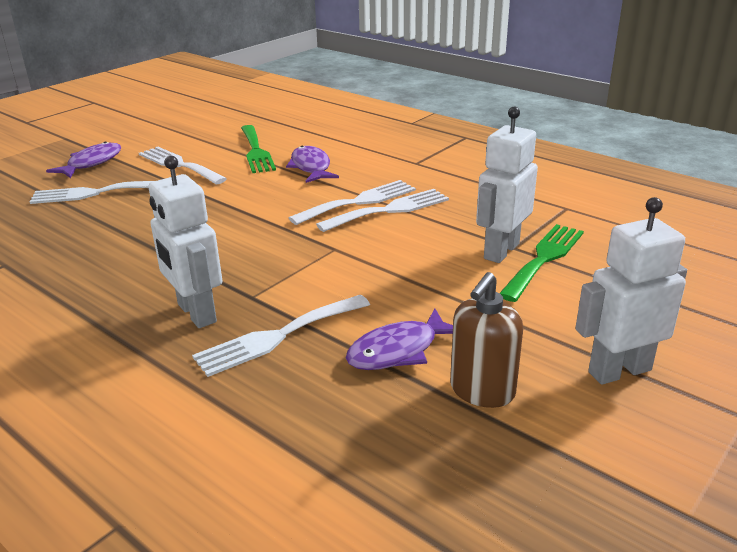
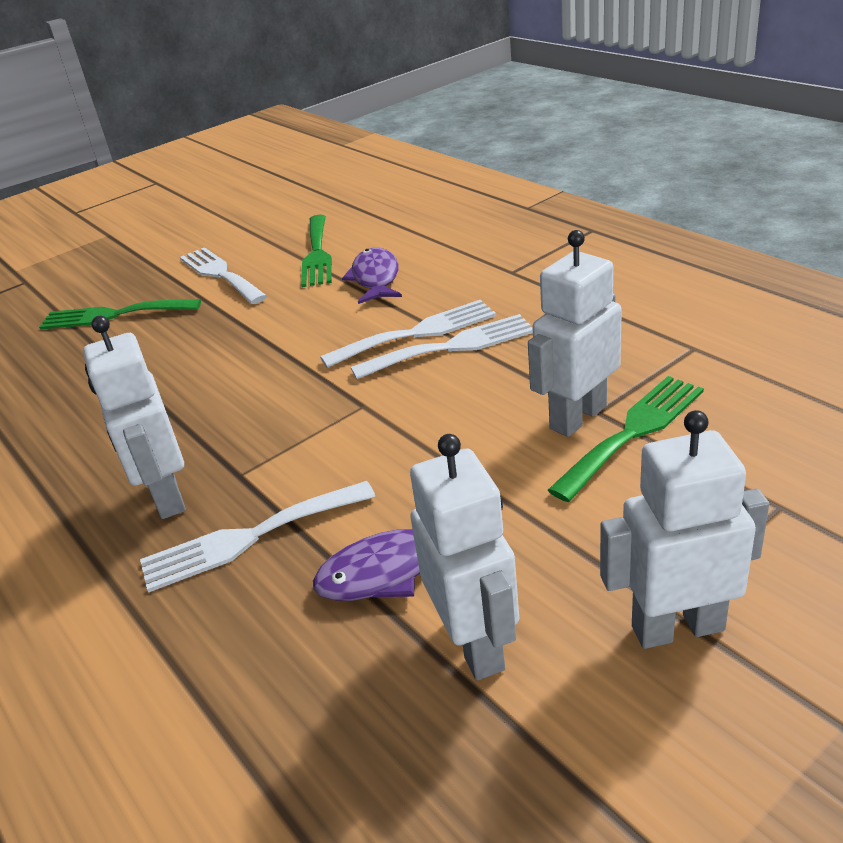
camera: 15 degrees right, 5 degrees up
white fork [30,181,154,204] -> green fork [39,299,201,330]
purple fish [46,141,121,178] -> none
brown soap dispenser [450,272,523,408] -> white robot [410,434,519,680]

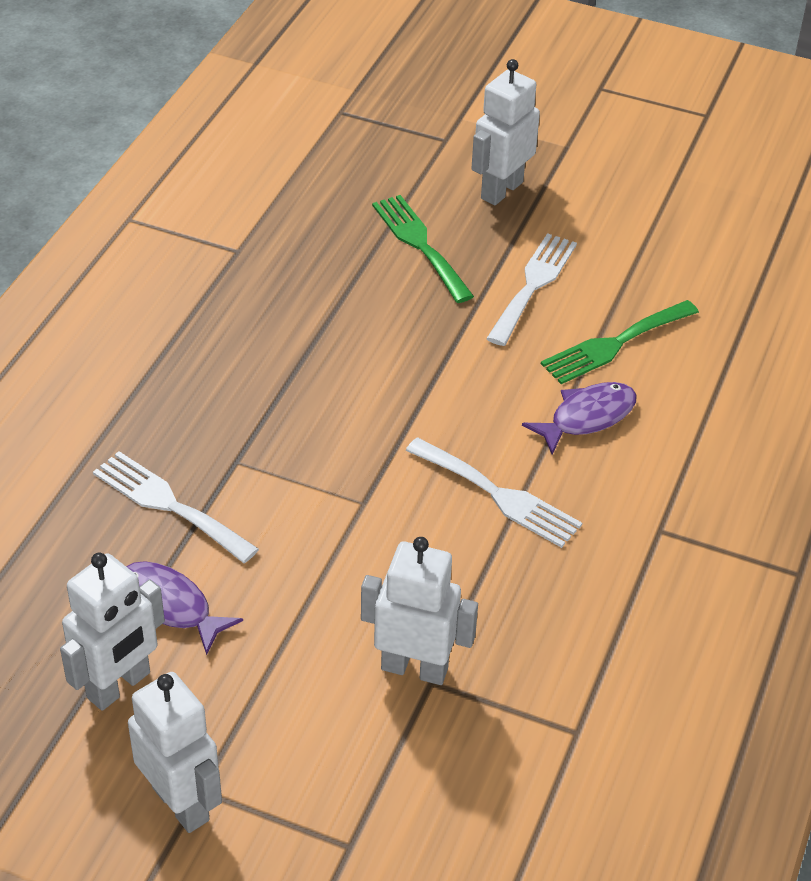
camera: 55 degrees right, 10 degrees up
white robot [83,316,186,519] -> white robot moved to [471,59,540,205]
white fork [351,314,533,379] -> none
green fork [548,376,704,502] -> none

